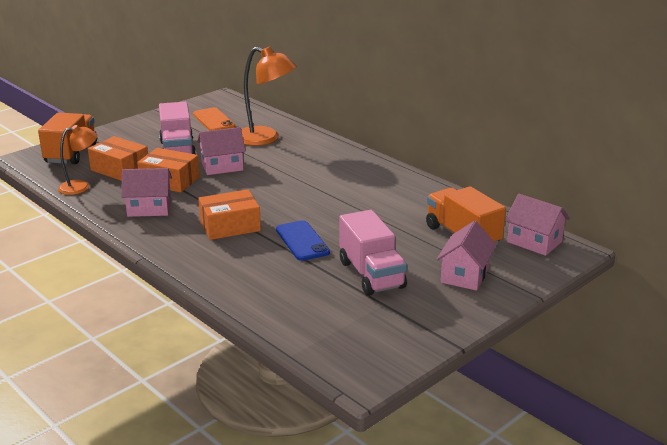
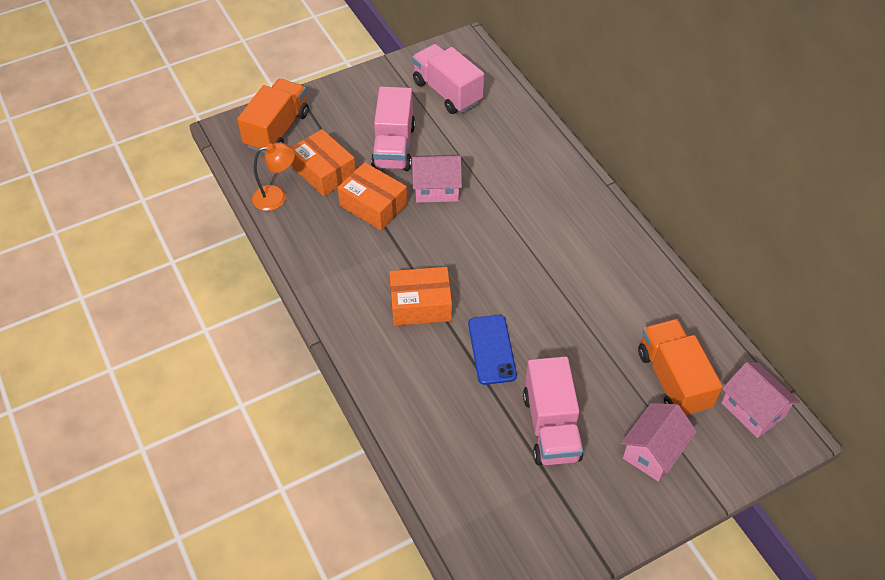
camera: 15 degrees right, 25 degrees up
pink house [121,168,172,217] -> none
orange phone [193,107,235,131] -> pink truck [412,44,484,114]
orange lamp [241,47,297,146] -> none

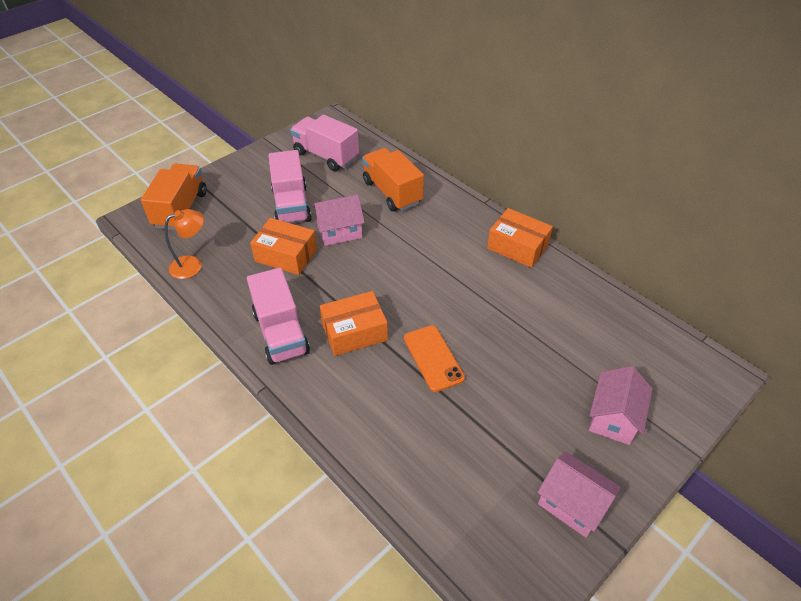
camera: 15 degrees left, 5 degrees down
orange box [292,129,356,196] -> orange box moved to [487,208,553,268]
blue phone [468,315,517,385] -> orange phone [404,325,465,392]
pink truck [523,356,583,465] -> pink truck moved to [247,268,310,365]
orange truck [638,319,723,417] -> orange truck moved to [362,148,424,212]
pink house [721,362,800,438] -> pink house moved to [537,452,621,538]

